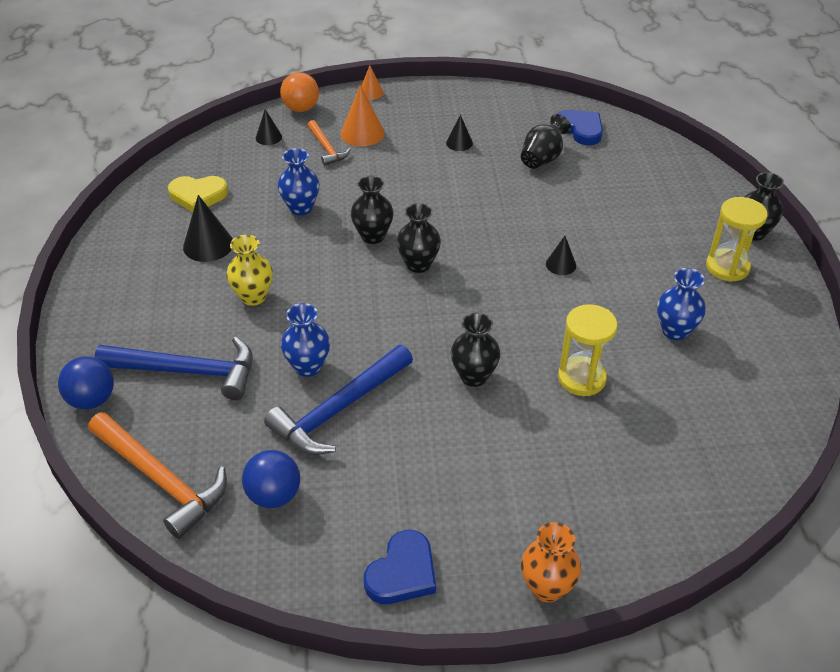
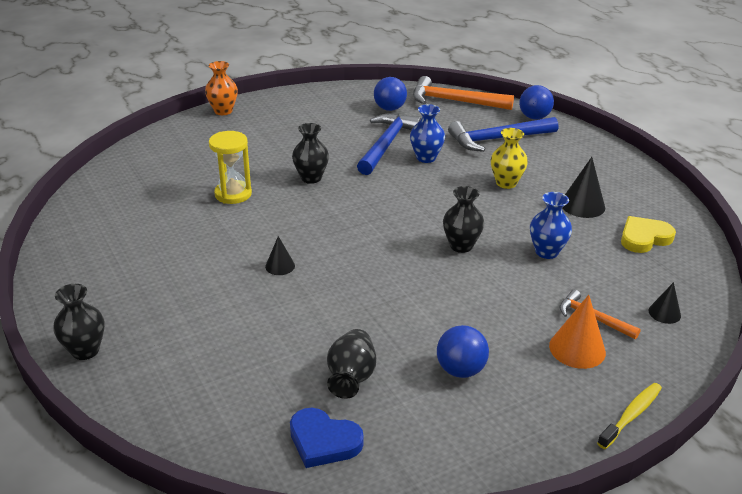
camera: 155 degrees right, 10 degrees down
orange ball [280,72,319,112] -> none
orange cone [361,65,383,100] -> yellow toothbrush [597,383,662,449]
blue heart [364,530,436,604] -> none
black vase [397,203,441,273] -> none
black cone [446,114,473,151] -> blue ball [437,325,489,378]
blue vase [657,268,706,340] -> none
yellow hourglass [706,197,767,282] -> none

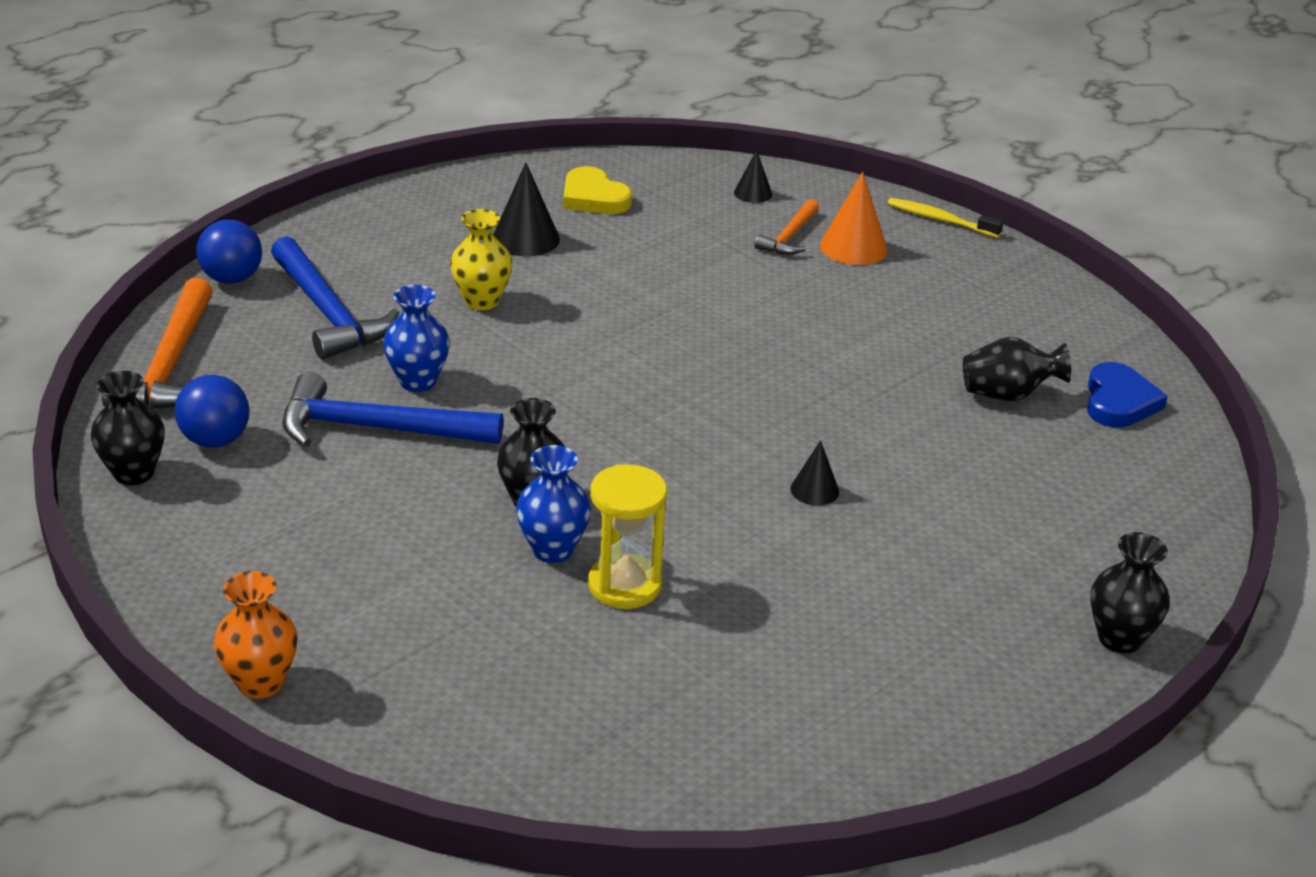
camera: 105 degrees left, 0 degrees up
blue ball [437,325,489,378] -> none
black vase [443,186,484,253] -> black vase moved to [91,371,165,485]
blue vase [530,192,572,259] -> blue vase moved to [516,445,591,563]

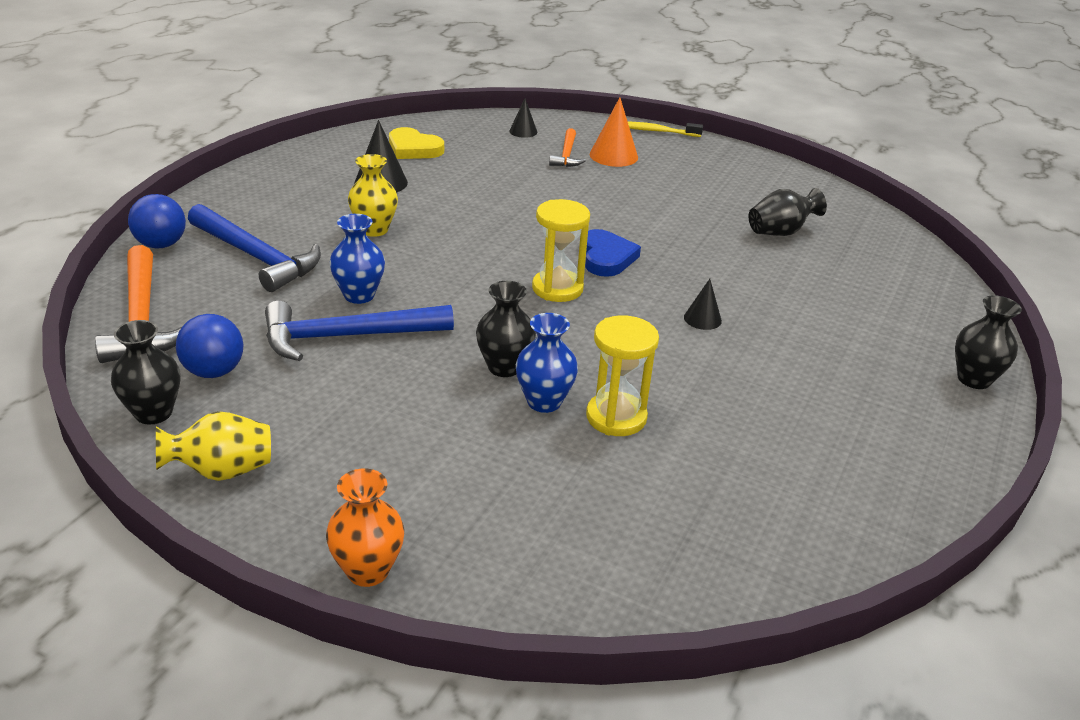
camera: 20 degrees left, 0 degrees up
blue heart [1087,362,1168,428] -> blue heart moved to [585,229,641,277]
none -> yellow vase [156,411,271,481]
none -> yellow hourglass [532,199,590,302]

